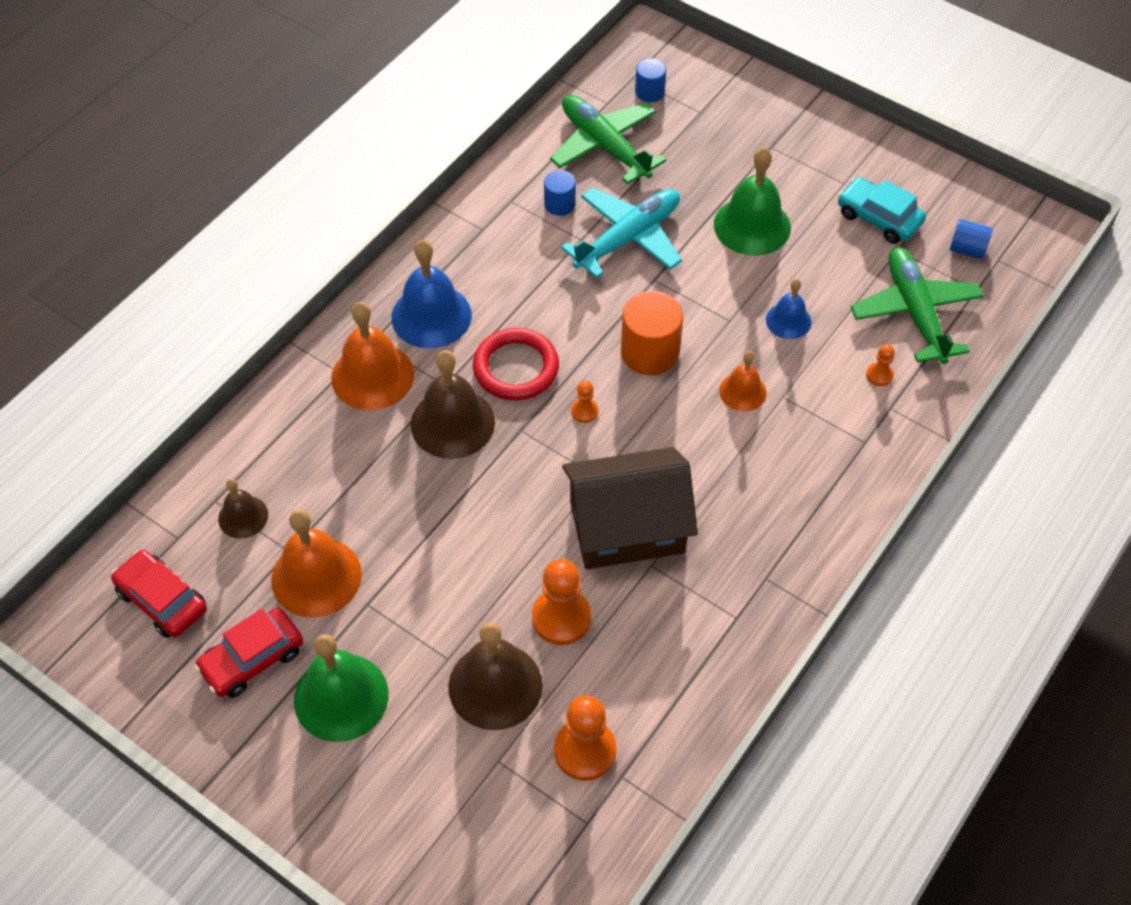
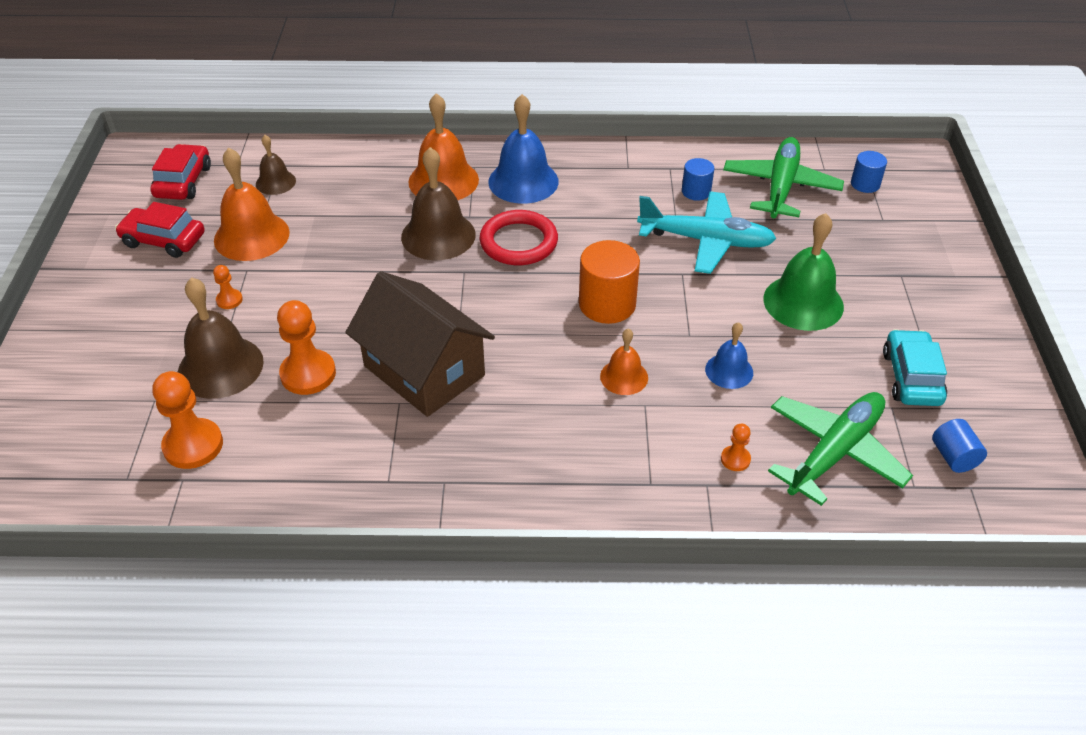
camera: 55 degrees right, 10 degrees down
green bell [294,634,388,742] -> none
orange pawn [571,381,598,423] -> orange pawn moved to [213,265,243,309]

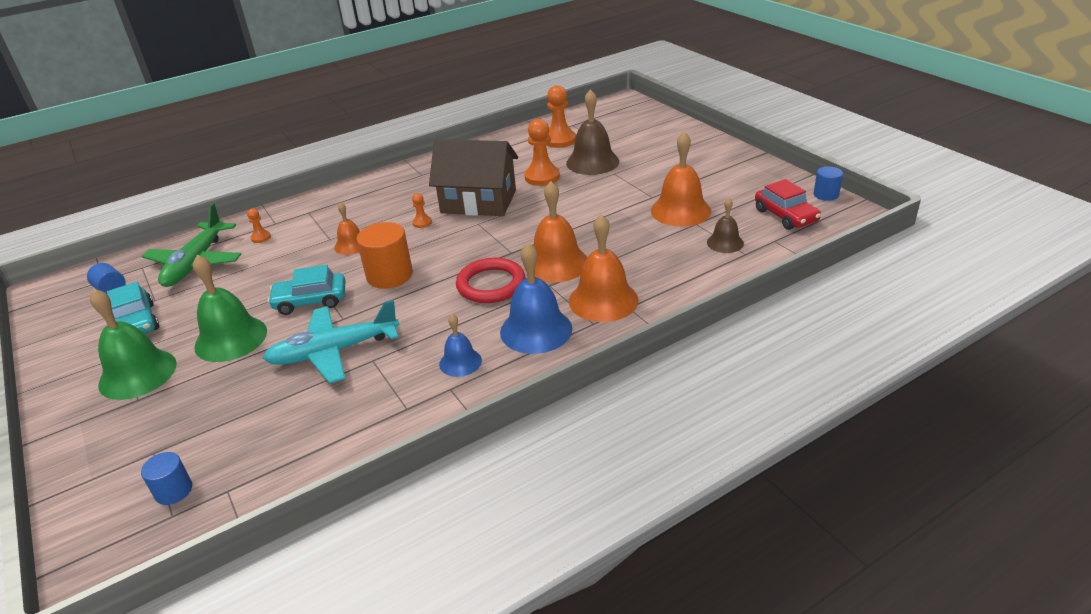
camera: 150 degrees right, 10 degrees down
red car [115,202,205,258] -> none
orange pawn [213,265,243,309] -> orange pawn moved to [412,193,432,228]
brown bell [401,147,476,260] -> orange bell [524,181,587,282]
blue cylinder [682,158,714,201] -> blue cylinder moved to [814,166,843,201]
blue bell [705,322,753,389] -> blue bell moved to [439,314,482,377]
green plane [723,137,844,218] -> none
none -> green bell [90,289,177,400]
none -> turquoise car [268,265,346,315]

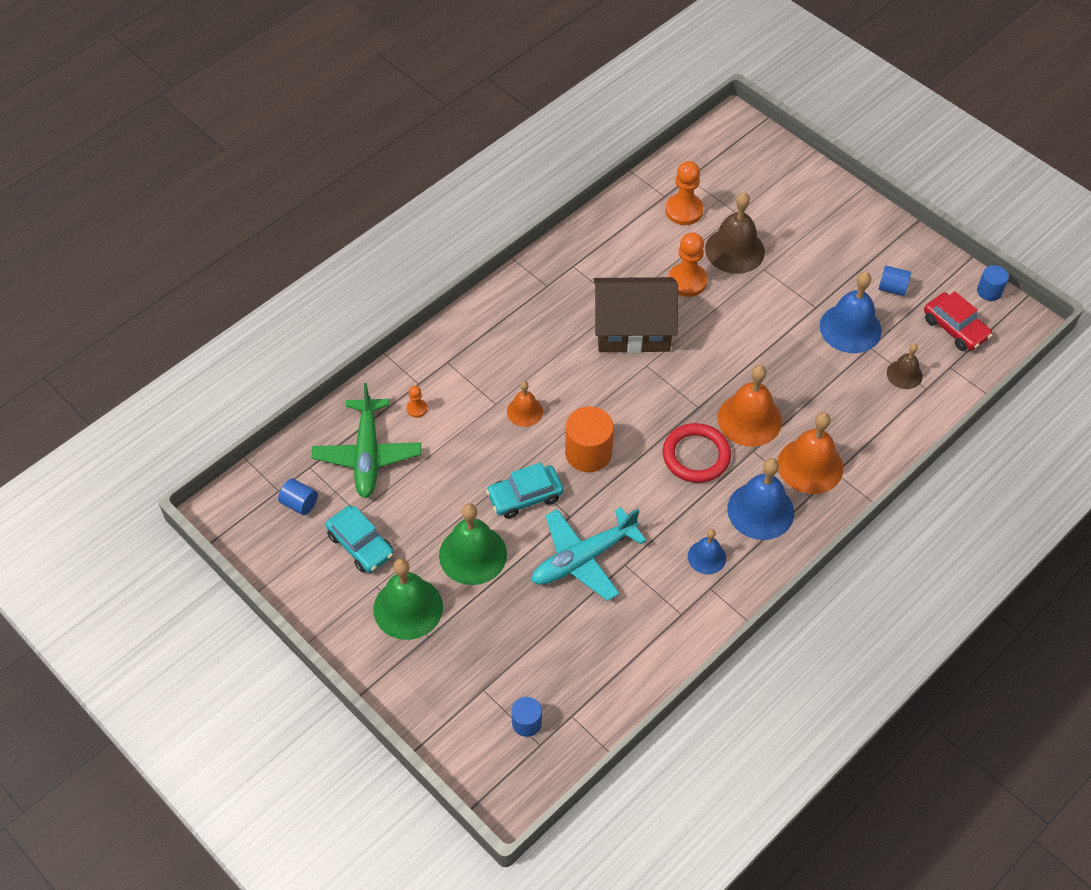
camera: 15 degrees left, 20 degrees up
orange pawn [412,193,432,228] -> none
orange bell [651,132,711,227] -> blue bell [820,272,882,353]
none -> blue cylinder [879,266,911,296]

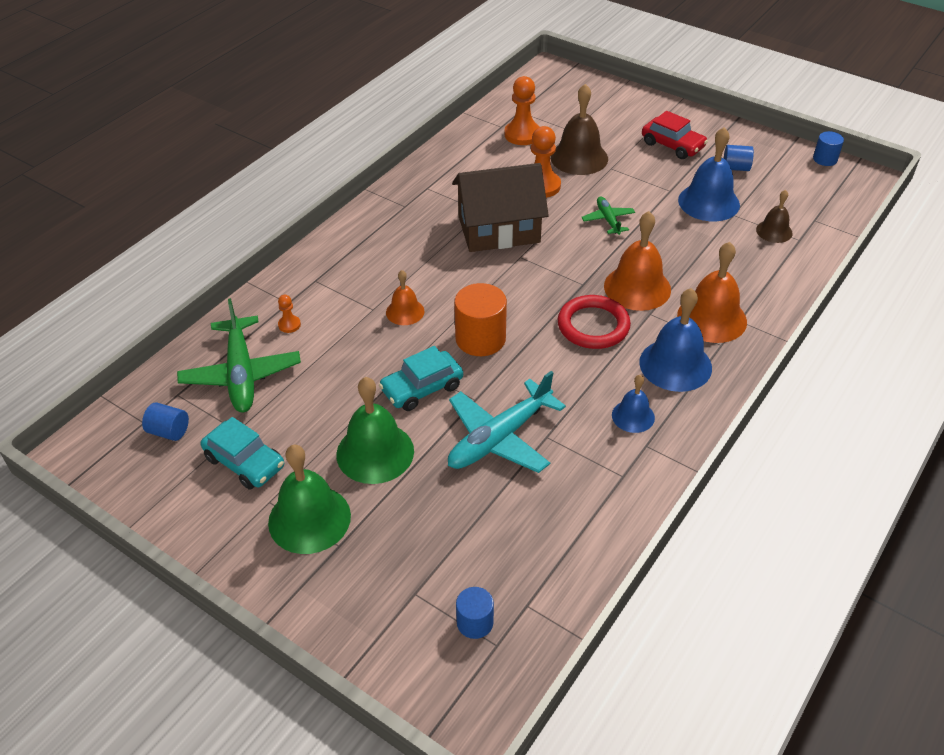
camera: 10 degrees left, 10 degrees down
red car [924,291,992,351] -> red car moved to [642,111,708,159]
none -> green plane [581,197,635,235]

